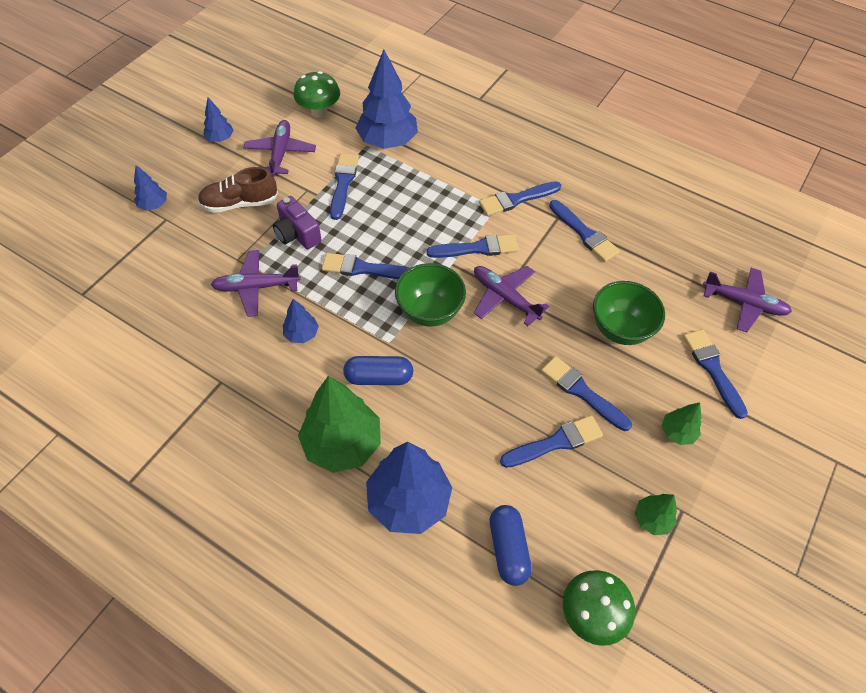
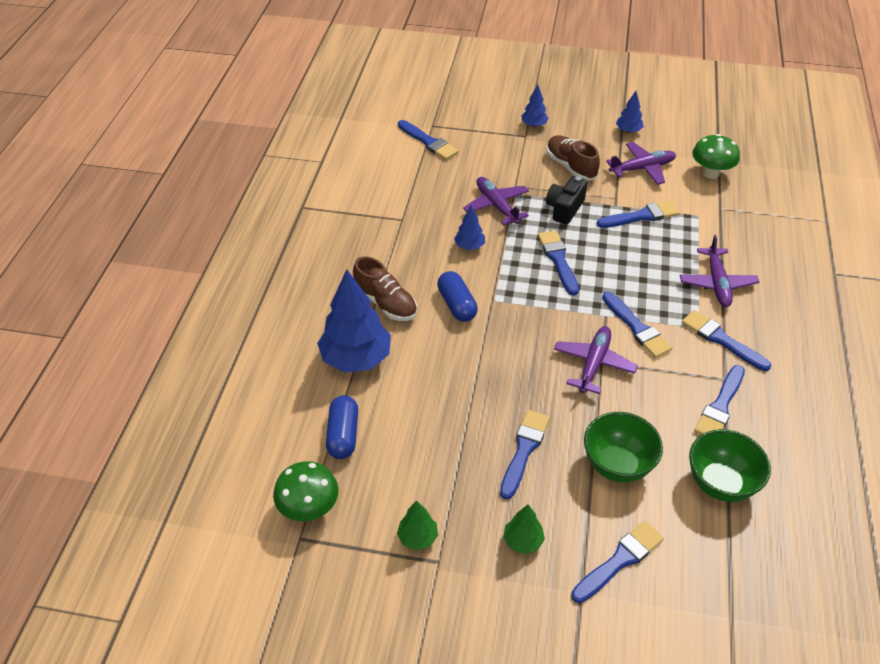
camera: 70 degrees right, 10 degrees down
purple camera [273,196,321,249] -> black camera [546,176,587,225]
green tree [298,376,381,473] -> brown shoe [353,256,417,321]
blue tree [355,50,418,149] -> none
green bowl [395,263,466,327] -> green bowl moved to [689,429,771,502]
blue capsule [490,505,532,586] -> blue capsule turned 60 degrees counterclockwise [326,395,358,459]
blue brush [500,415,603,468] -> blue brush moved to [398,120,459,160]
purple plane [703,268,792,332] -> purple plane moved to [680,235,759,307]

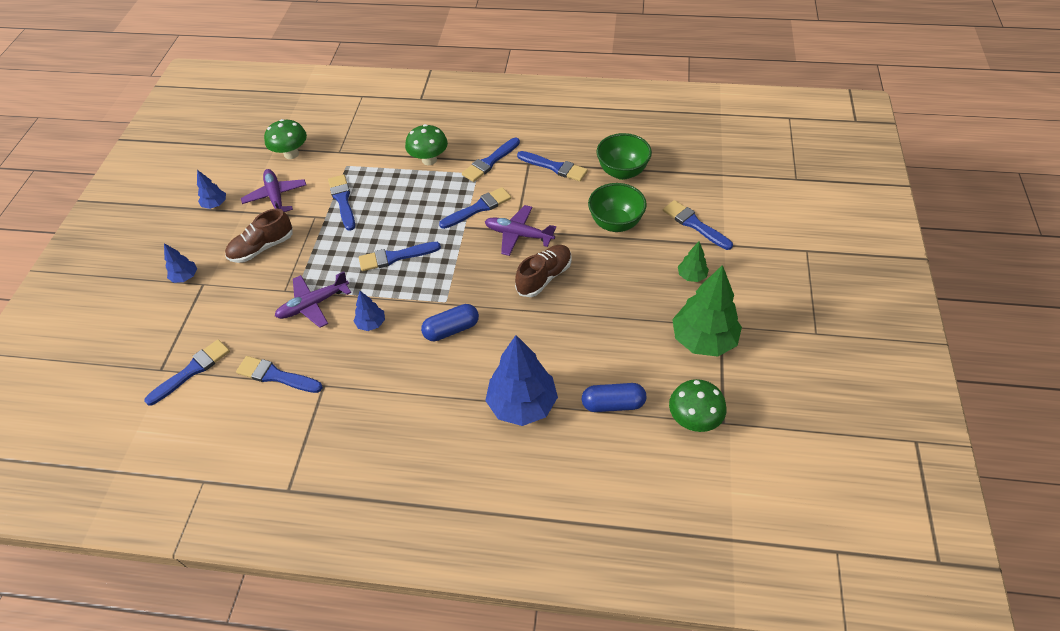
camera: 90 degrees left, 5 degrees up
brown shoe [353,256,417,321] -> brown shoe moved to [515,245,572,297]
green tree [397,500,438,550] -> green tree [672,265,742,357], size x2.07
blue brush [500,410,550,499] -> blue brush moved to [236,356,323,393]
black camera [546,176,587,225] -> none
purple plane [680,235,759,307] -> green mushroom [405,124,448,165]

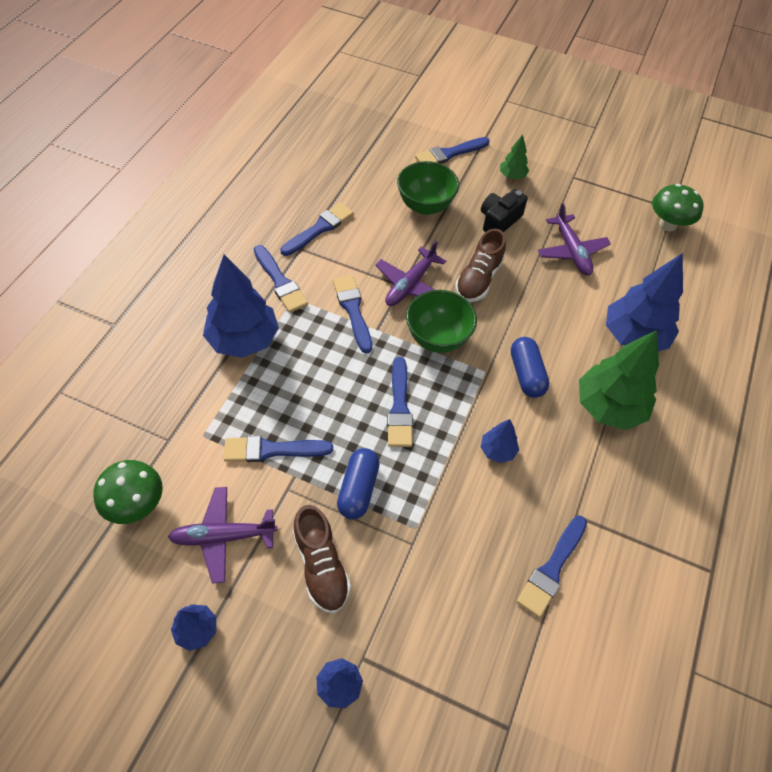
camera: 80 degrees left, 5 degrees up
blue brush [144,339,230,405] -> none
purple plane [275,271,351,328] -> purple plane moved to [538,203,611,275]
green mushroom [405,124,448,165] -> blue tree [203,255,279,358]
brown shoe [515,245,572,297] -> brown shoe turned 120 degrees counterclockwise [455,229,506,302]
blue capsule [582,383,646,412] -> blue capsule moved to [337,448,380,519]
green bowl [597,133,652,180] -> green bowl moved to [406,290,477,353]
green tree [672,265,742,357] -> green tree moved to [579,330,659,430]
none -> black camera [481,189,528,232]

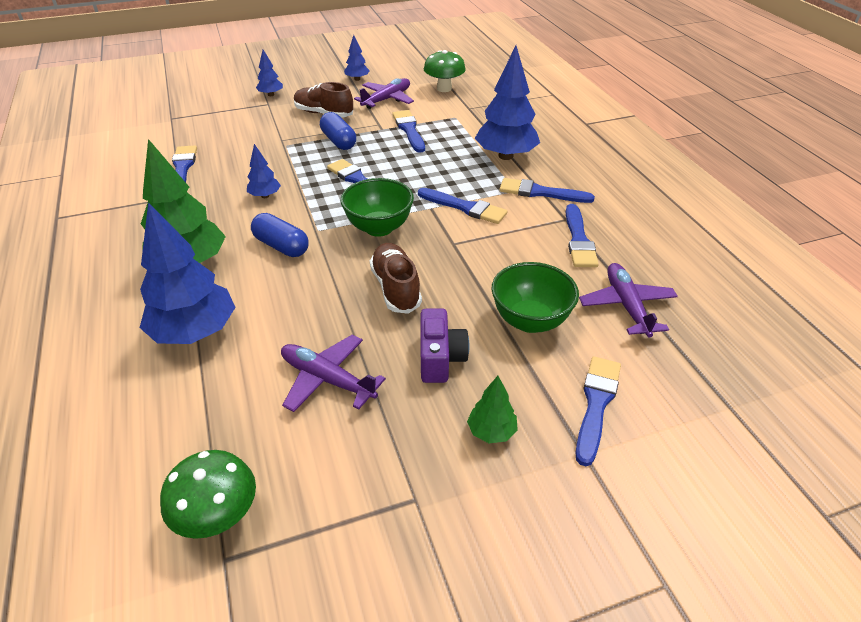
camera: 140 degrees right, 15 degrees down
blue brush [224,436,333,462] -> blue brush turned 60 degrees counterclockwise [392,110,425,153]
purple plane [375,240,446,306] -> purple plane moved to [579,263,678,338]
black camera [481,189,528,232] -> purple camera [421,308,469,383]

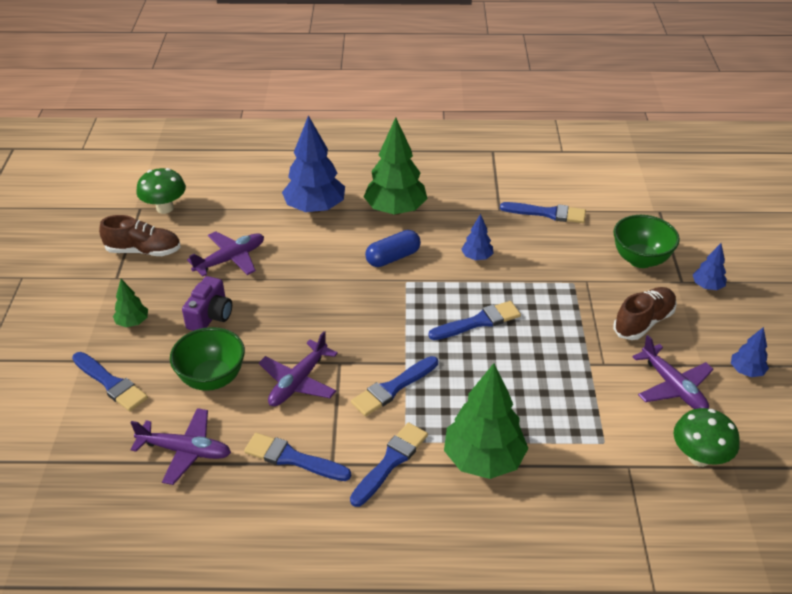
camera: 110 degrees right, 0 degrees up
blue capsule [320,112,356,150] -> none
green bowl [340,178,414,237] -> green bowl moved to [613,215,680,268]
brown shoe [370,243,422,314] -> brown shoe moved to [99,215,181,256]
blue brush [392,110,425,153] -> none
purple camera [421,308,469,383] -> purple camera turned 90 degrees counterclockwise [182,276,232,331]
blue tree [475,46,540,160] -> green tree [444,363,528,479]
none -> purple plane [259,331,338,406]

